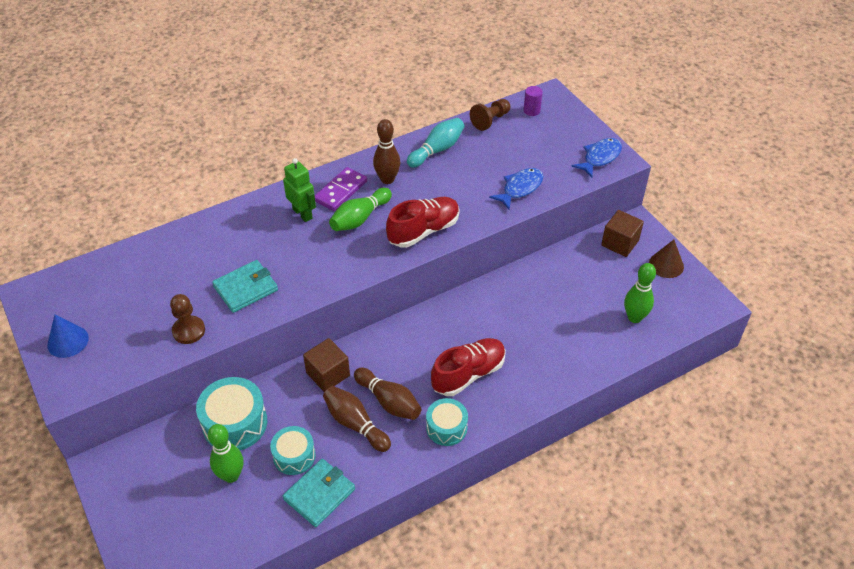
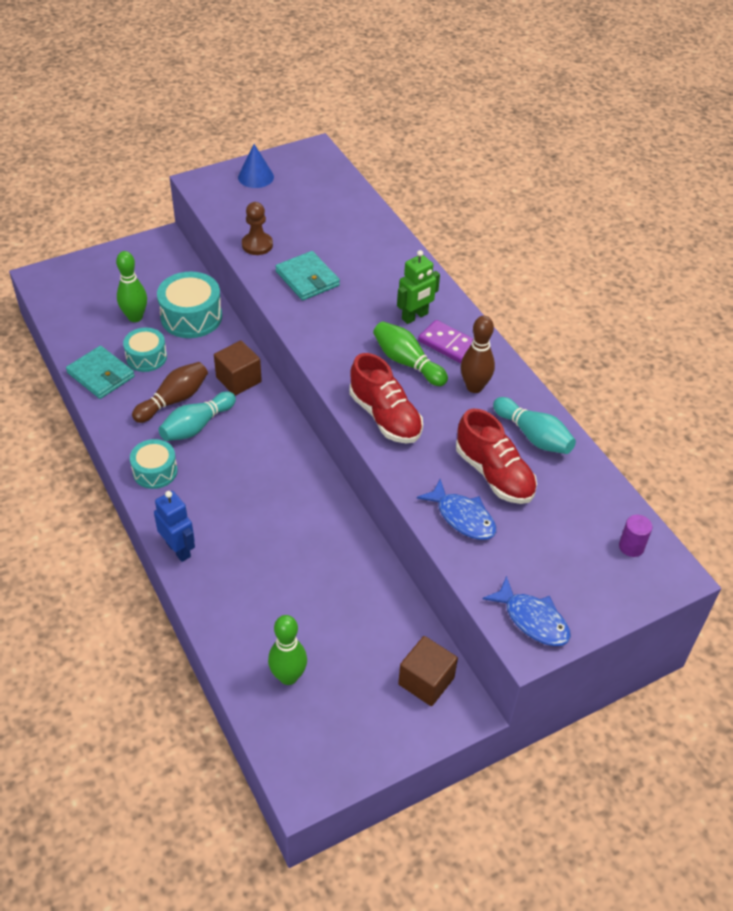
camera: 90 degrees right, 0 degrees up
brown bowling pin [354,368,421,420] -> turquoise bowling pin [159,391,236,441]
red shoe [431,338,506,396] -> red shoe moved to [456,409,537,504]
brown pawn [470,99,510,131] -> none
brown cone [649,240,684,278] -> none
none -> blue robot [154,491,195,562]

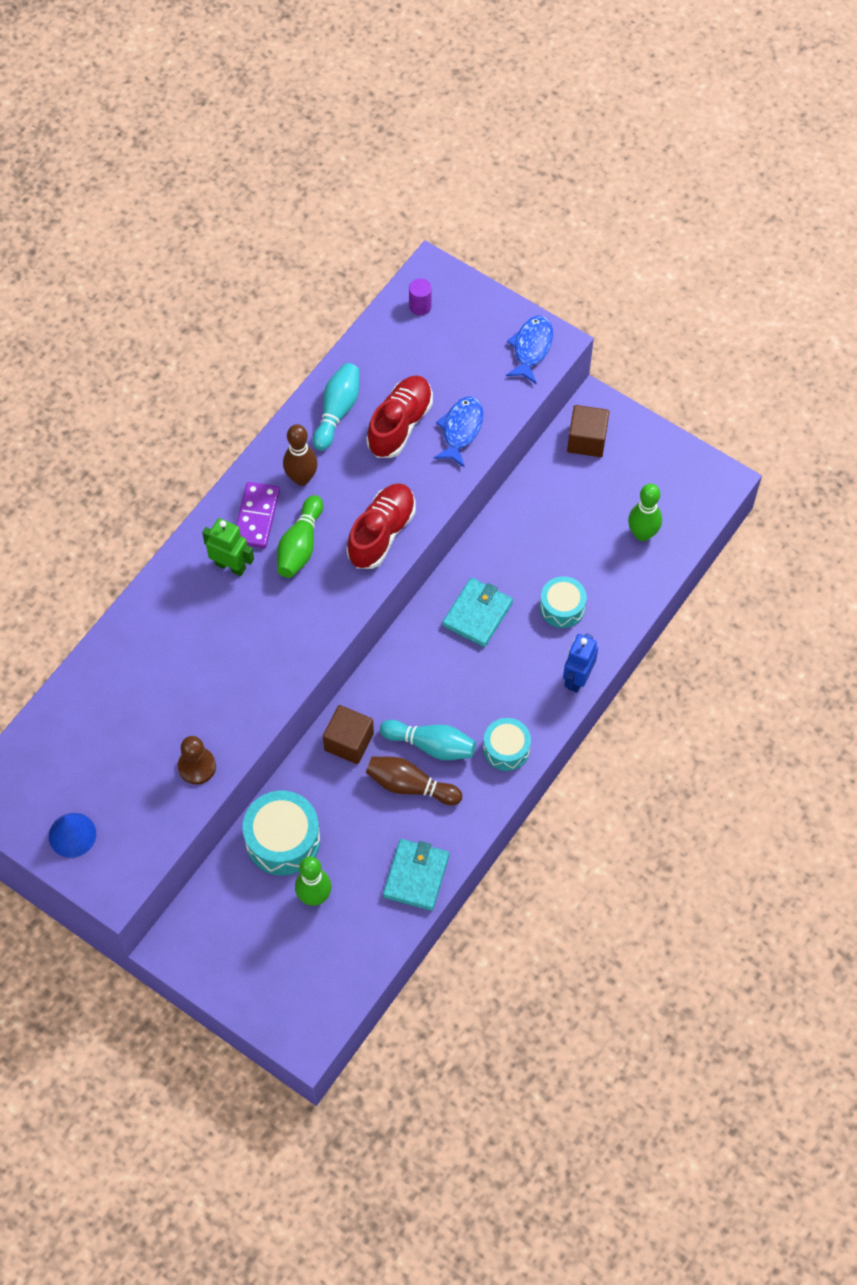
camera: 115 degrees left, 15 degrees up
turquoise drum [123,328,167,372] -> turquoise drum moved to [540,576,587,628]
turquoise wallet [275,251,340,300] -> turquoise wallet moved to [442,578,513,647]

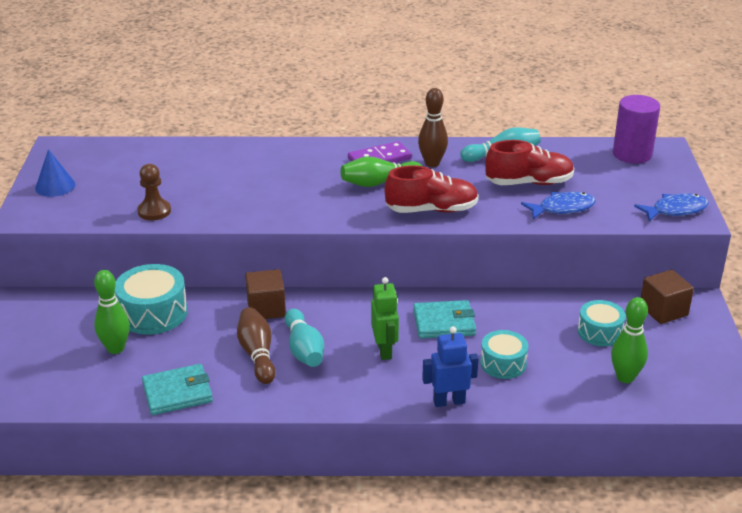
camera: 55 degrees right, 30 degrees down
green robot [202,518,254,576] -> green robot moved to [371,277,399,360]
purple cylinder [409,279,432,315] -> purple cylinder [613,95,660,164], size x1.98
turquoise drum [483,718,531,771] -> turquoise drum moved to [578,300,626,346]

